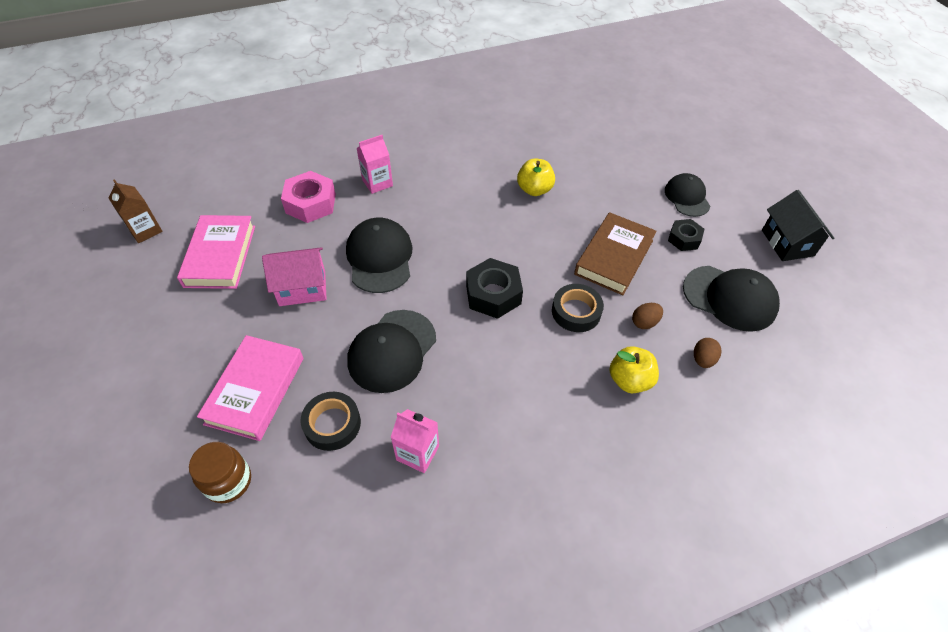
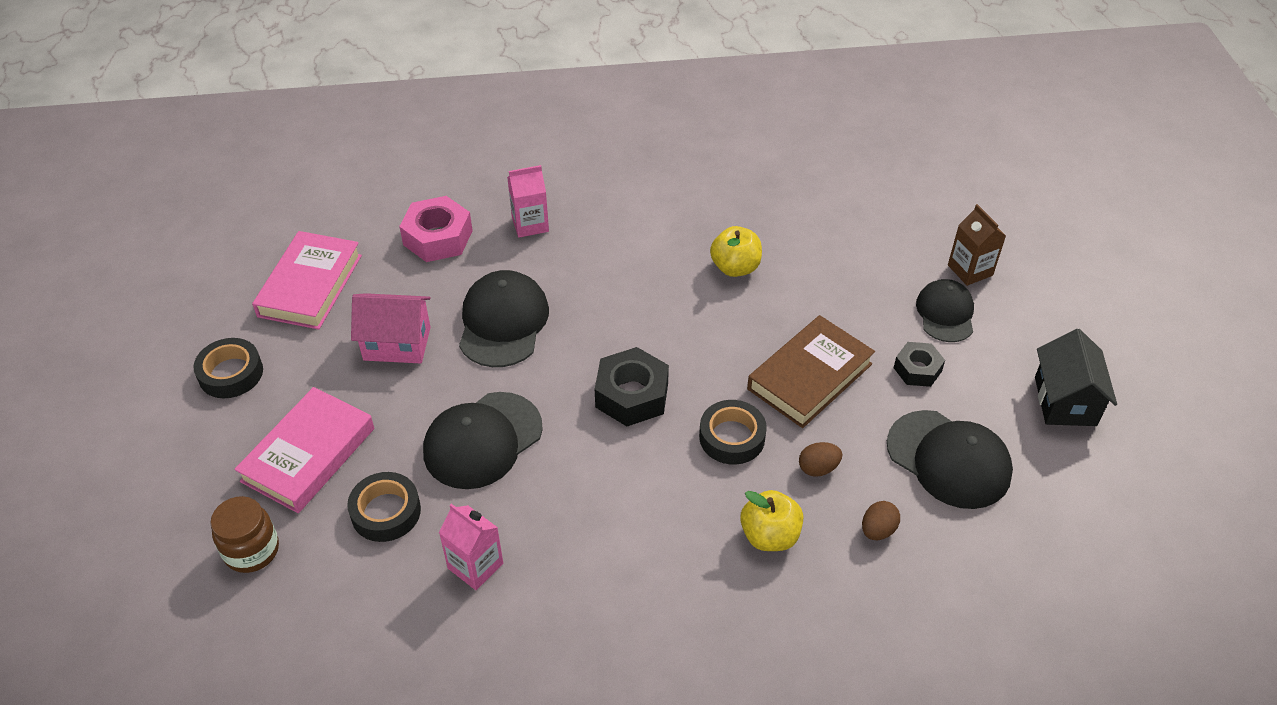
camera: 15 degrees right, 5 degrees down
brown carton [108,179,163,243] -> brown carton moved to [948,204,1006,286]
none -> black tape [194,338,263,398]

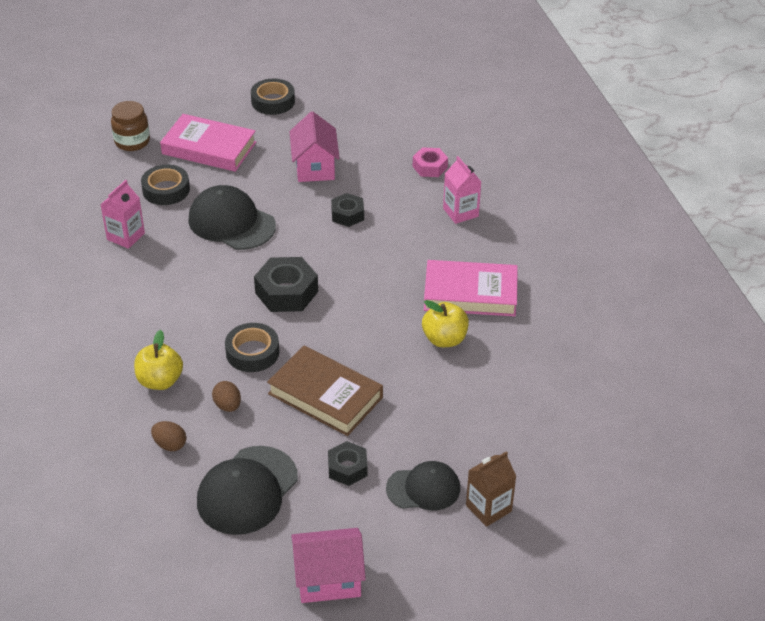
camera: 80 degrees right, 5 degrees down
pink book [252,231,362,330] -> pink book moved to [424,260,518,316]
pink nut [399,196,473,262] -> pink nut [413,147,448,177], size x0.62
black cap [459,270,549,367] -> black nut [331,193,364,227]
black house [1035,329,1117,426] -> pink house [291,528,366,603]

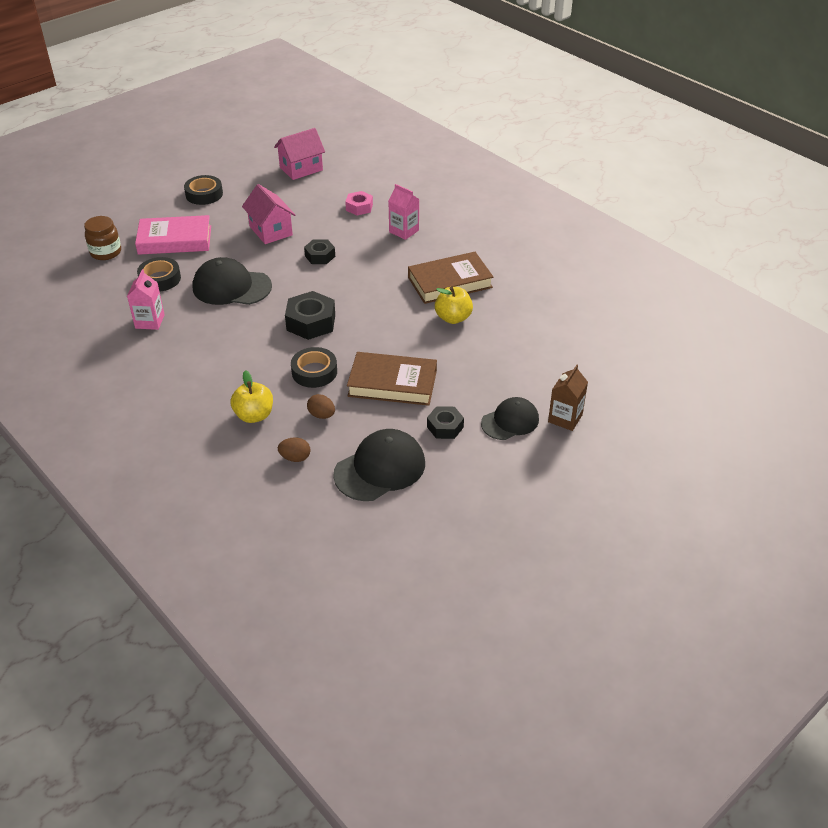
camera: 25 degrees left, 0 degrees up
black cap [197,446,298,535] -> black cap turned 135 degrees counterclockwise [333,429,425,501]
pink house [291,528,366,603] -> pink house moved to [274,128,325,180]
pink book [424,260,518,316] -> brown book [408,252,493,304]

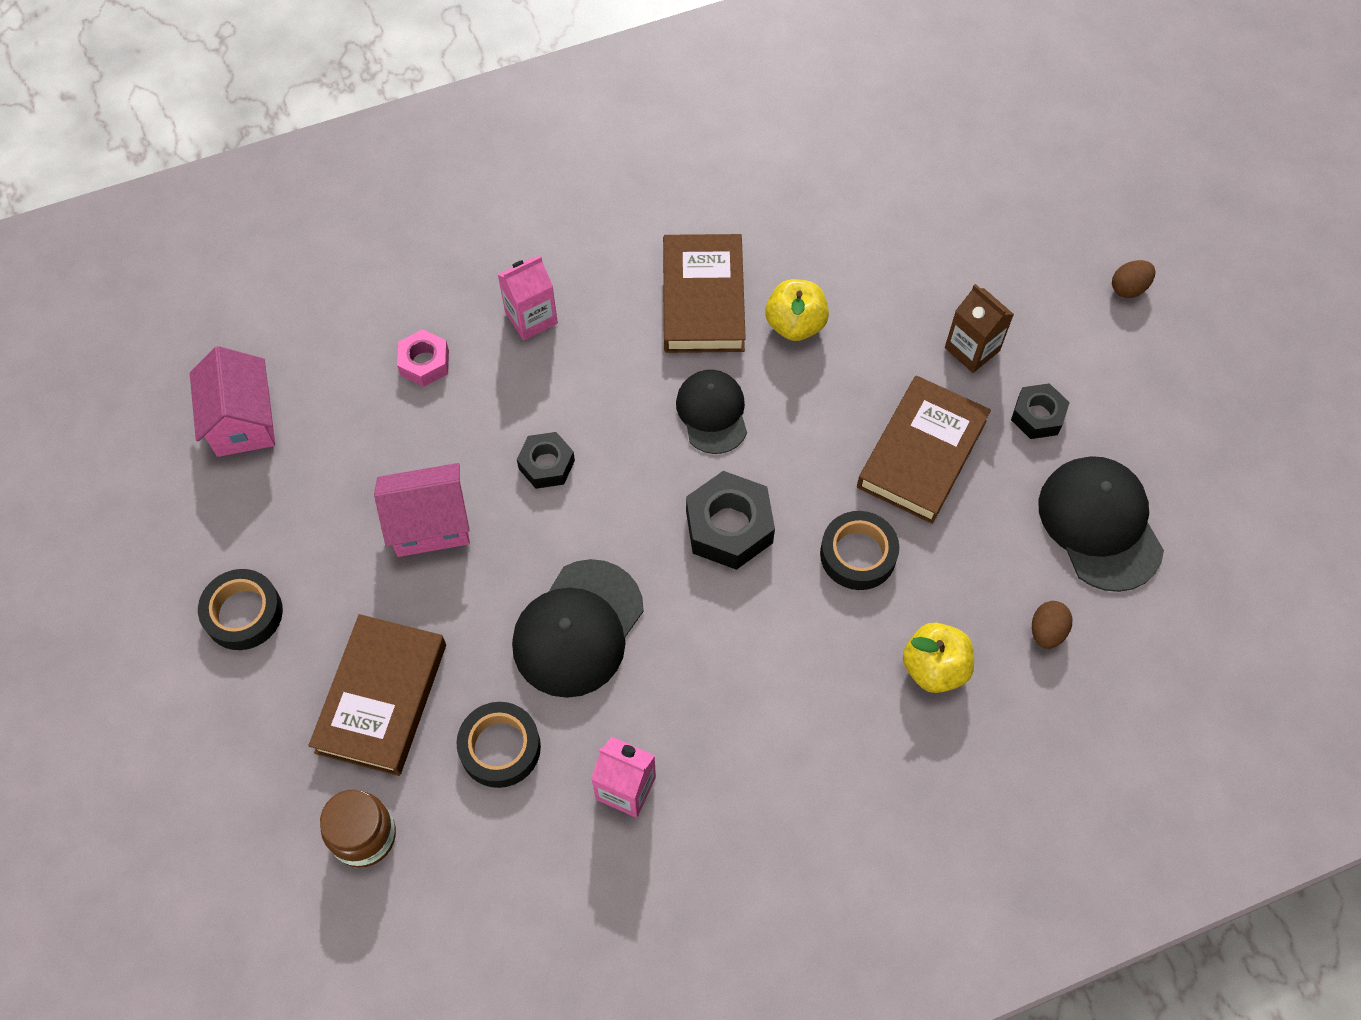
camera: 70 degrees left, 20 degrees up
pink book [135,215,211,255] -> brown book [308,614,446,776]
brown egg [307,394,335,419] -> brown egg moved to [1112,260,1155,298]
black cap [481,397,539,440] -> black cap moved to [676,370,747,454]
brown carton [548,365,588,431] -> brown carton moved to [945,284,1014,373]

